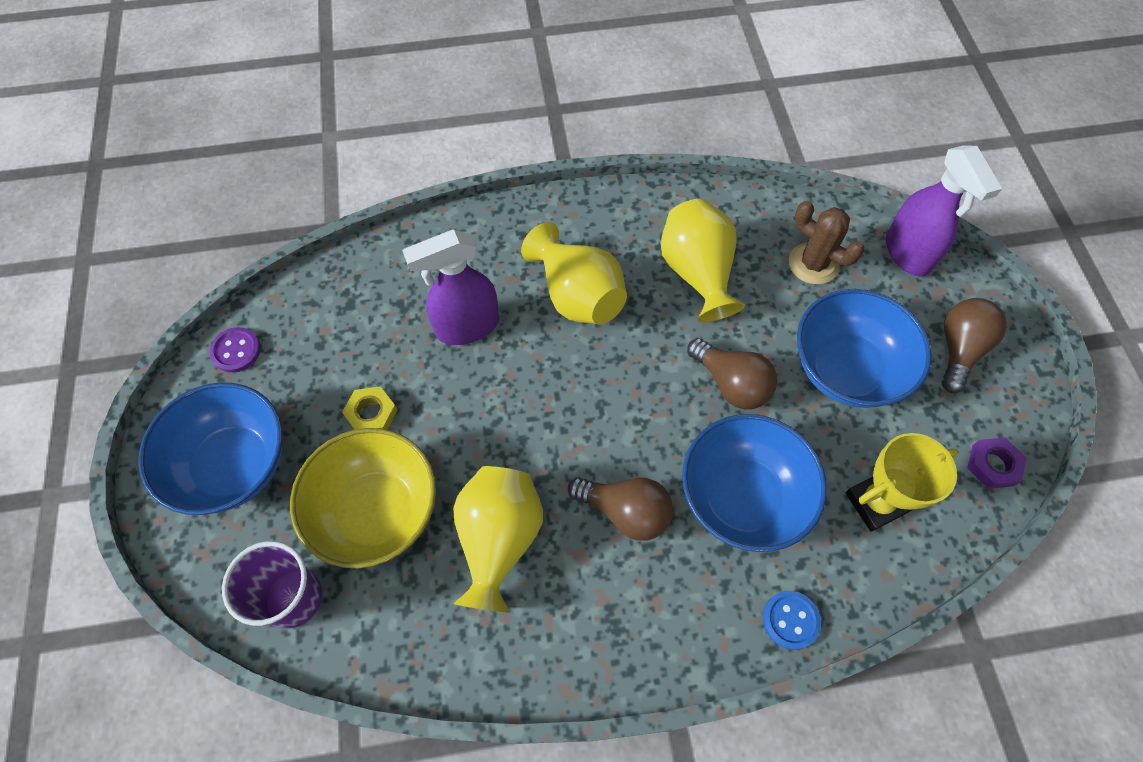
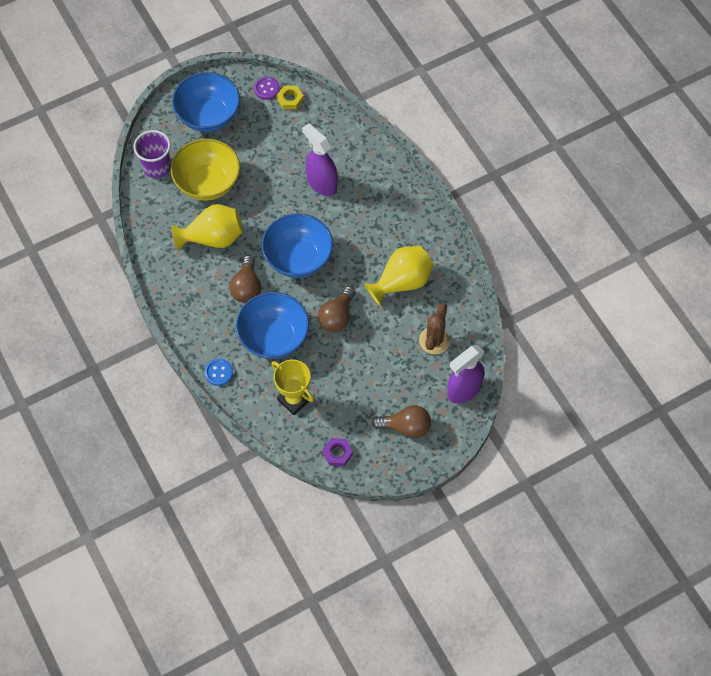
camera: 70 degrees right, 0 degrees up
yellow nut [342,386,398,430] -> yellow nut moved to [277,86,304,109]
yellow vase [521,222,627,324] -> none
blue bowl [797,289,932,408] -> blue bowl moved to [262,213,333,278]

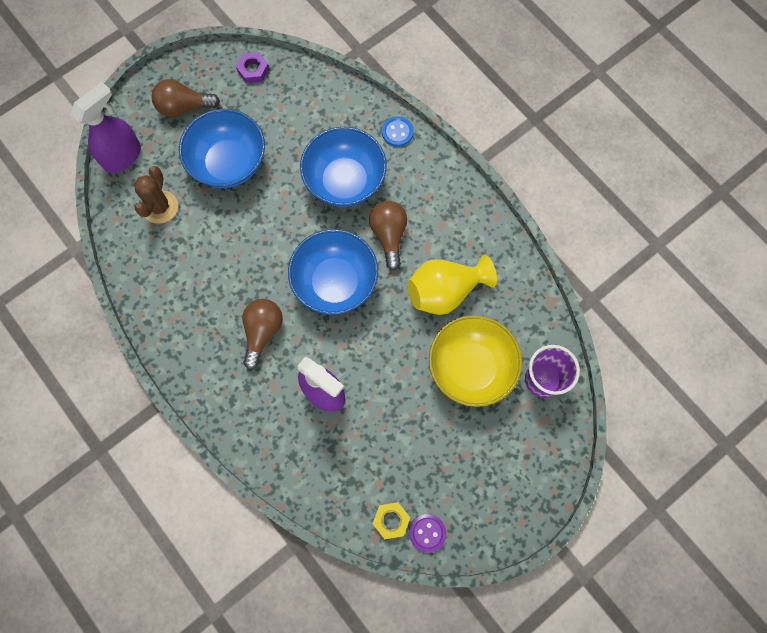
camera: 170 degrees right, 10 degrees up
blue bowl [172,72,240,132] -> blue bowl moved to [179,109,265,188]
yellow trophy [271,360,314,415] -> none
brown light bulb [318,286,355,332] -> brown light bulb moved to [242,299,283,370]
yellow vase [364,246,434,306] -> none

